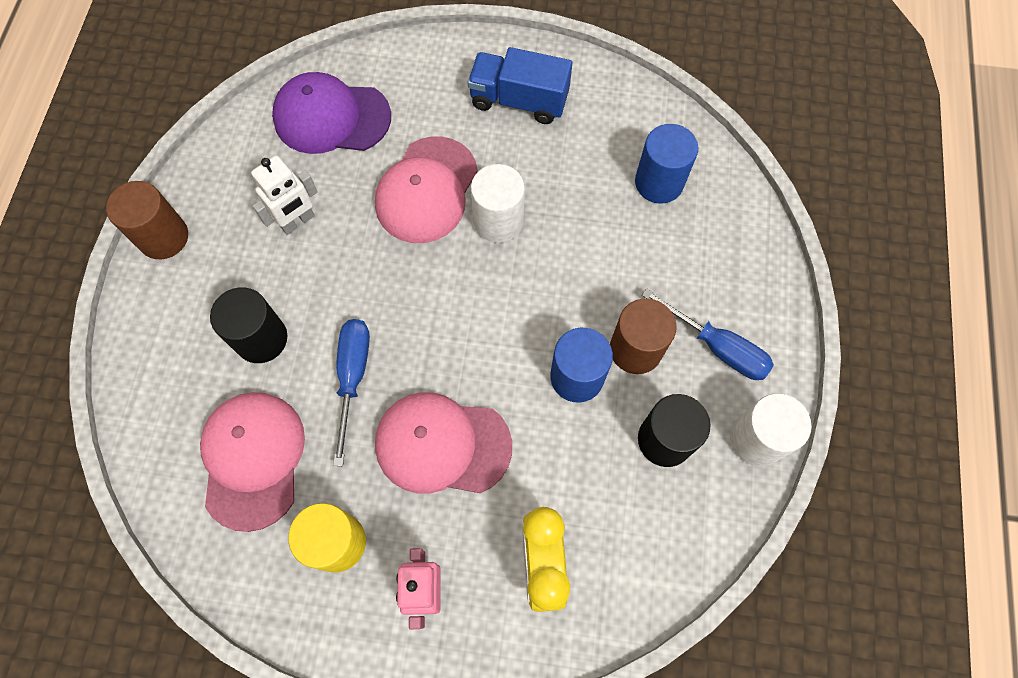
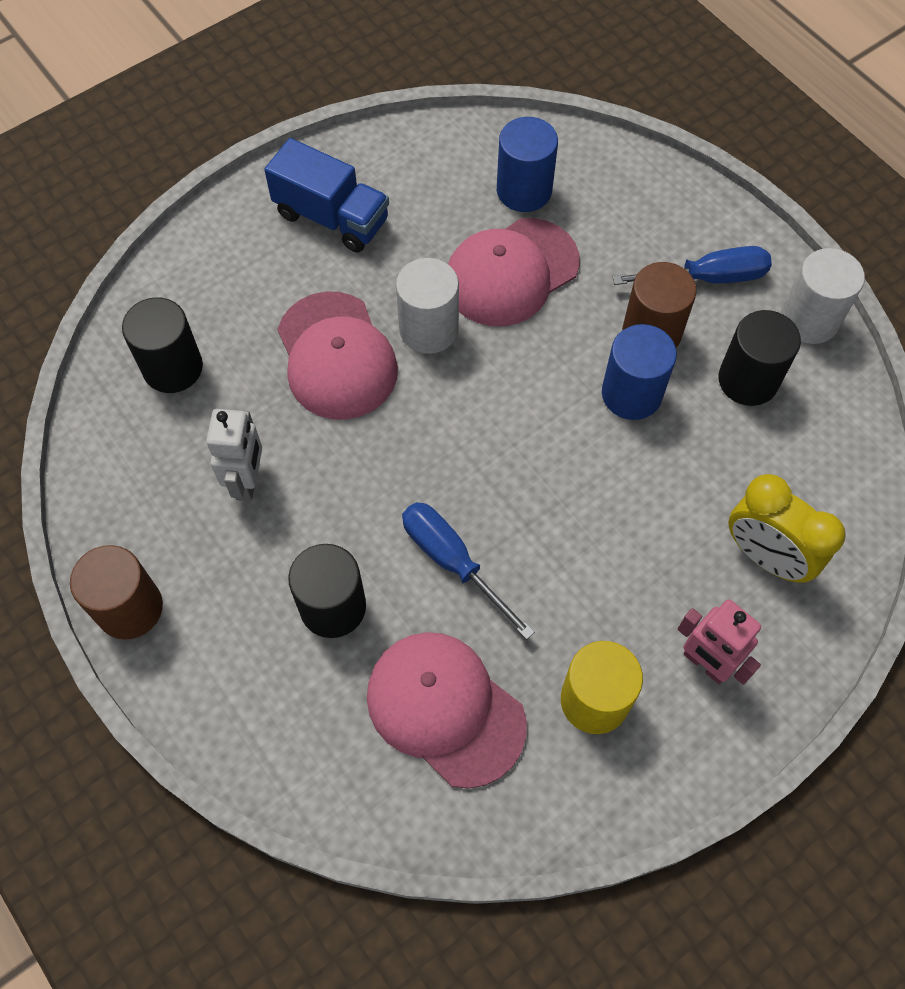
camera: 45 degrees left, 5 degrees down
purple cap [272,72,391,154] -> black cylinder [122,297,203,393]
pink cap [375,392,512,494] -> pink cap moved to [448,218,580,326]
blue truck [468,47,572,124] -> blue truck turned 120 degrees counterclockwise [264,138,389,252]

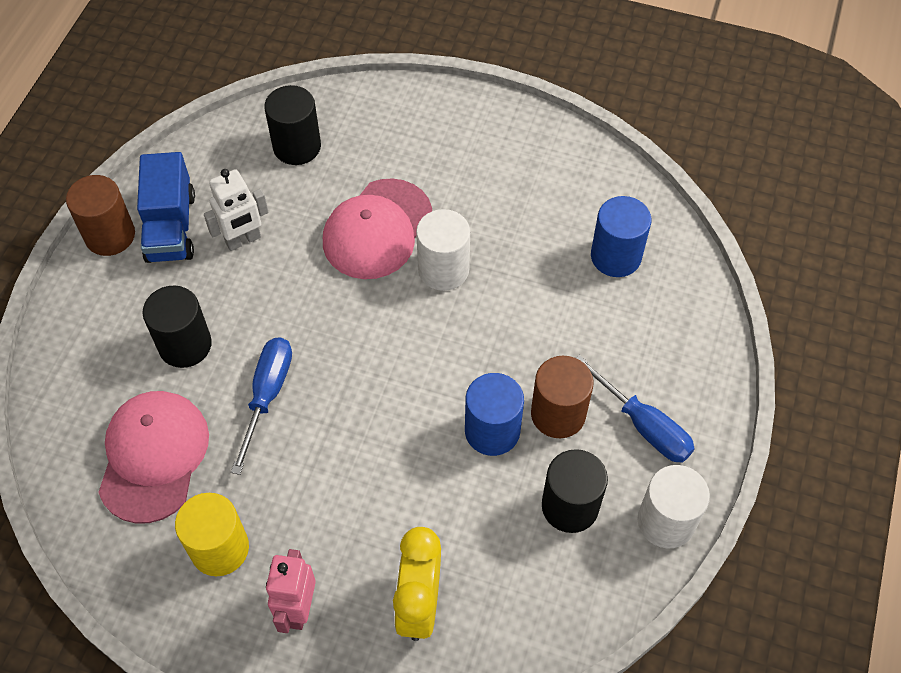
camera: 55 degrees right, 5 degrees down
blue truck [264,138,389,252] -> blue truck moved to [137,152,195,263]
pink cap [448,218,580,326] -> none

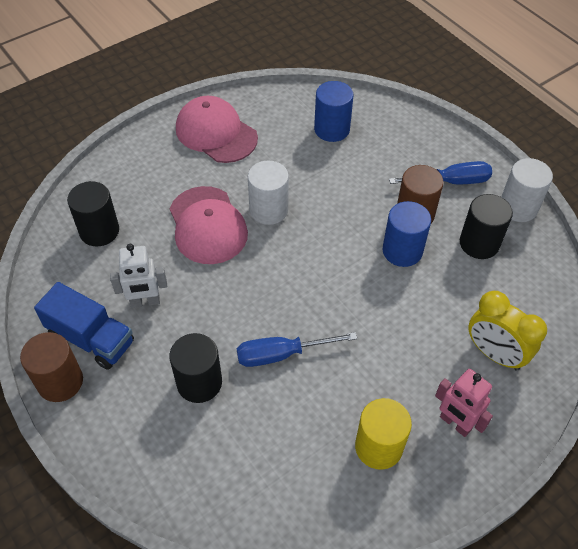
camera: 55 degrees left, 5 degrees down
pink cap [98,391,209,524] -> pink cap moved to [176,96,258,163]
white robot [204,169,268,251] -> white robot turned 75 degrees clockwise [110,244,167,308]
blue screwdriver [231,337,292,475] -> blue screwdriver turned 60 degrees counterclockwise [237,332,357,367]

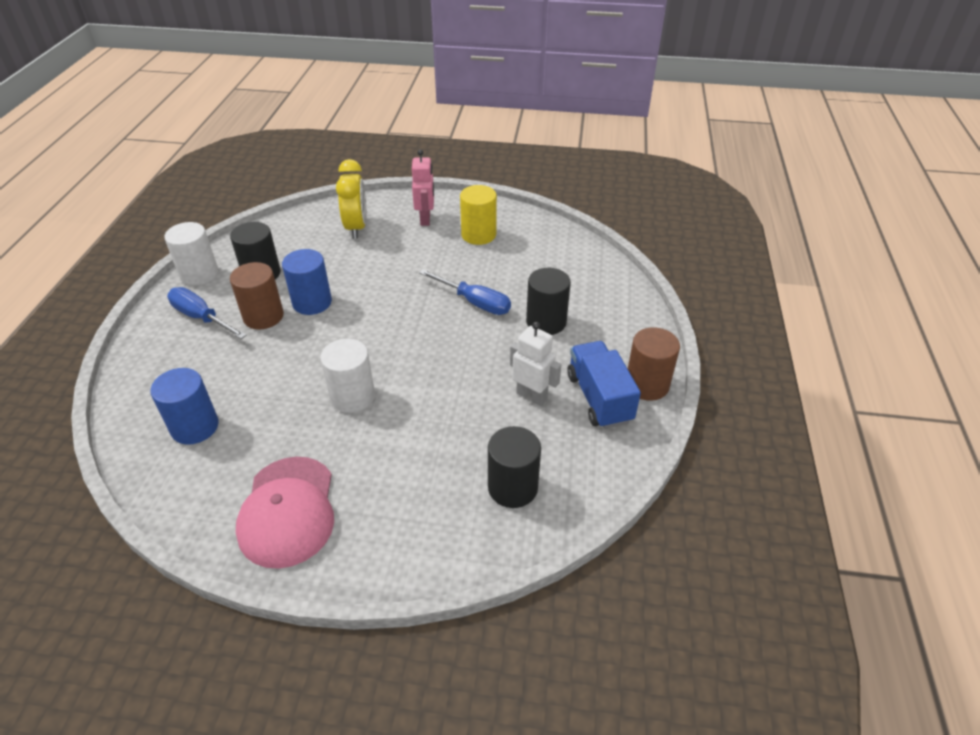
camera: 135 degrees left, 10 degrees down
pink cap [170,186,248,264] -> none

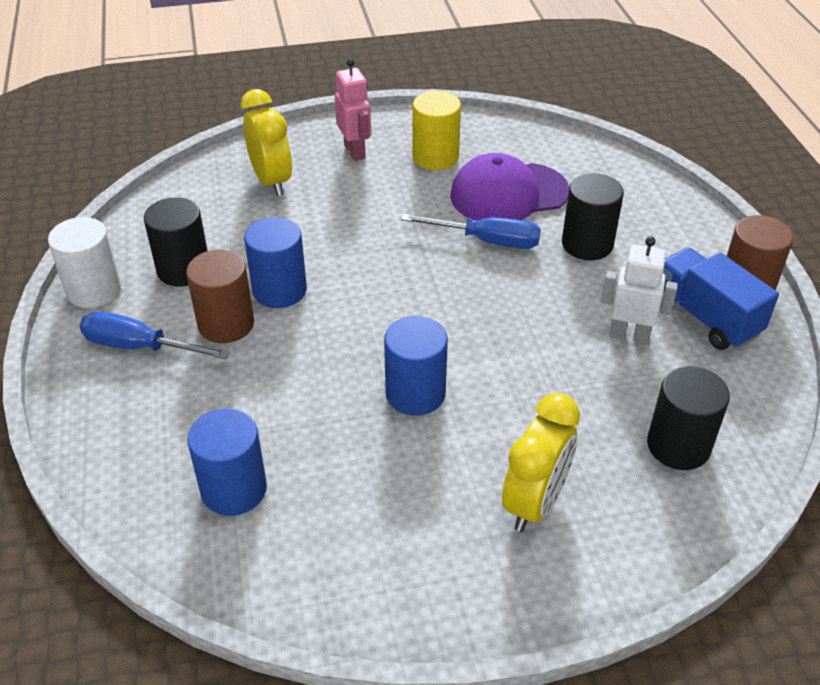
camera: 20 degrees left, 0 degrees up
pink cap [236,457,334,569] -> none
white cylinder [320,339,375,413] -> blue cylinder [384,316,448,416]
none -> purple cap [450,153,569,220]
none -> yellow clock [502,393,580,532]

